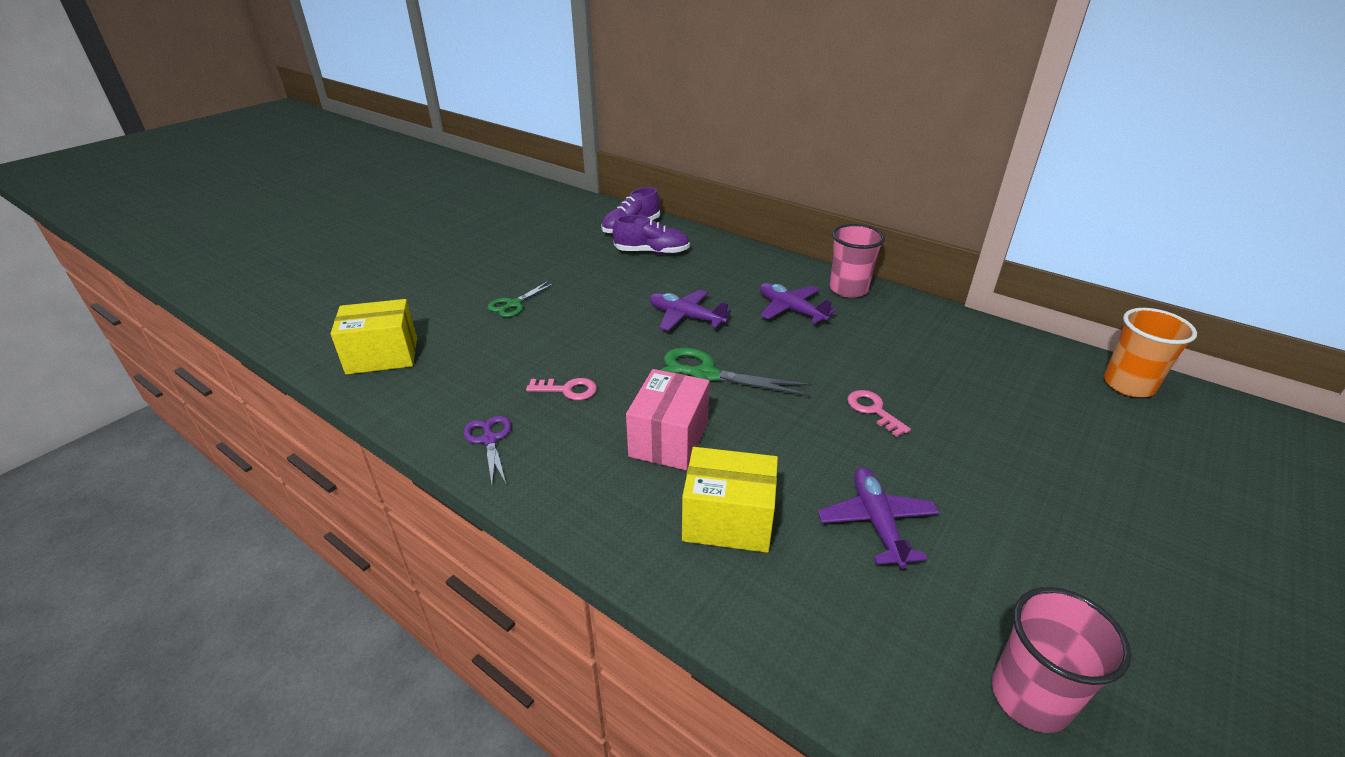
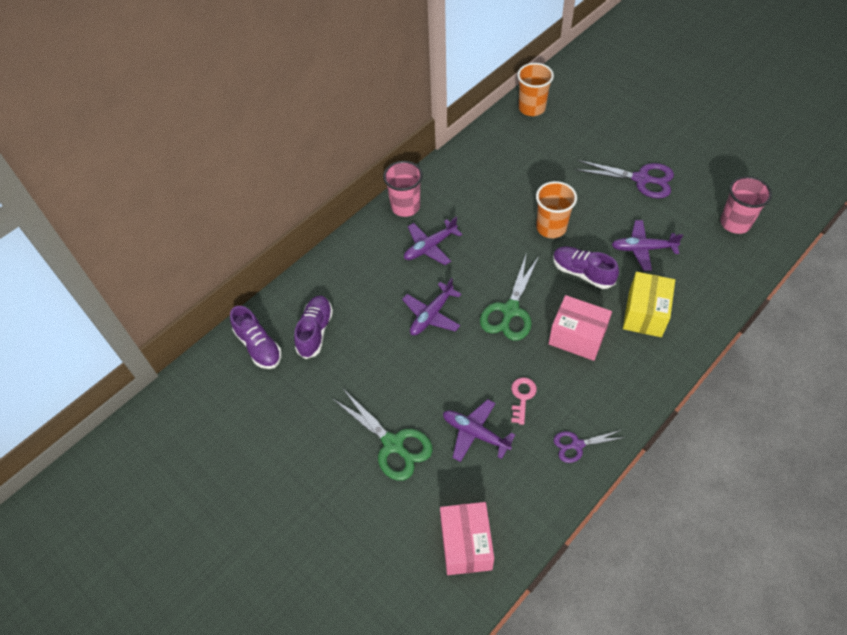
camera: 80 degrees left, 20 degrees up
yellow box [330,299,417,374] -> pink box [440,502,494,575]
green scissors [487,281,555,317] -> green scissors [333,389,433,481], size x1.70
pink key [847,390,911,437] -> orange cup [536,181,577,238]
none -> purple plane [443,399,515,462]
none -> purple shoe [553,247,619,289]
none -> purple scissors [575,160,674,198]

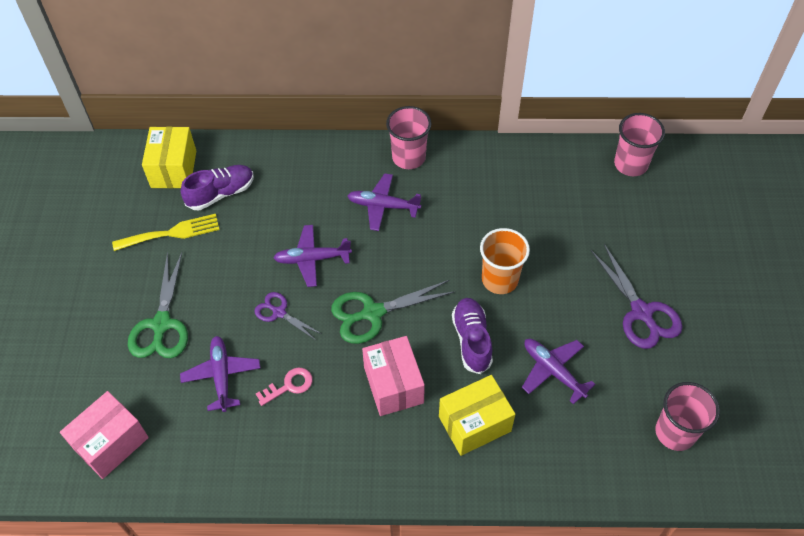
camera: 45 degrees right, 0 degrees up
purple shoe [230,306,282,369] -> yellow box [142,127,196,188]
orange cup [517,63,554,116] -> pink cup [614,113,665,176]
purple scissors [554,430,626,463] -> purple scissors moved to [254,292,322,340]
none -> yellow fork [112,214,220,251]

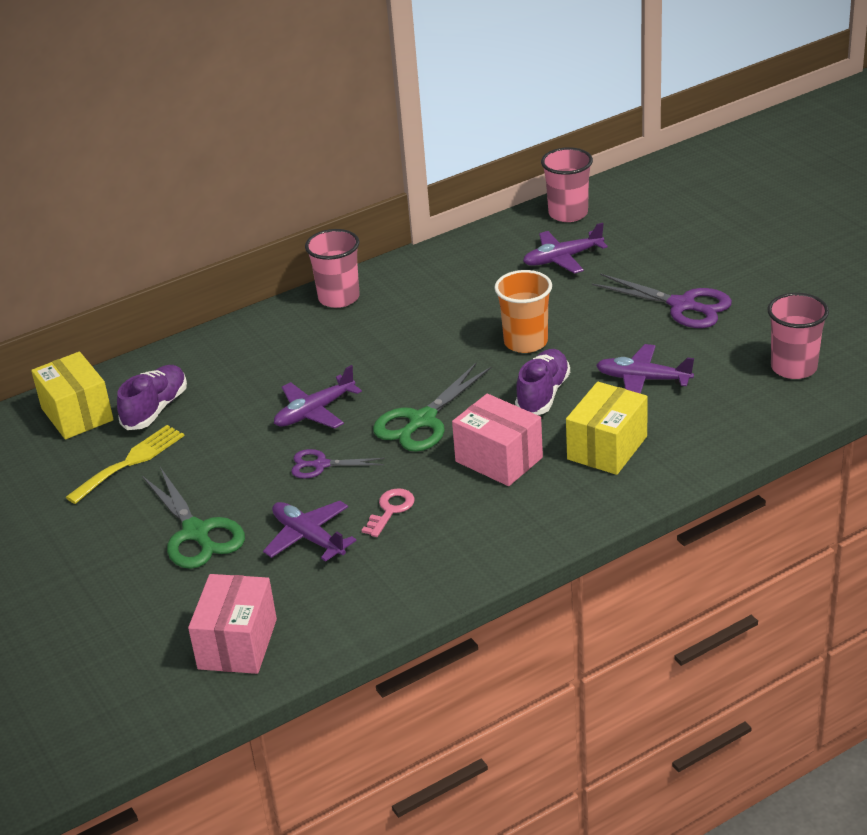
camera: 30 degrees left, 20 degrees down
purple plane [347,173,421,231] -> purple plane moved to [523,222,608,274]
purple shoe [452,298,493,374] -> purple shoe turned 60 degrees clockwise [515,349,570,415]

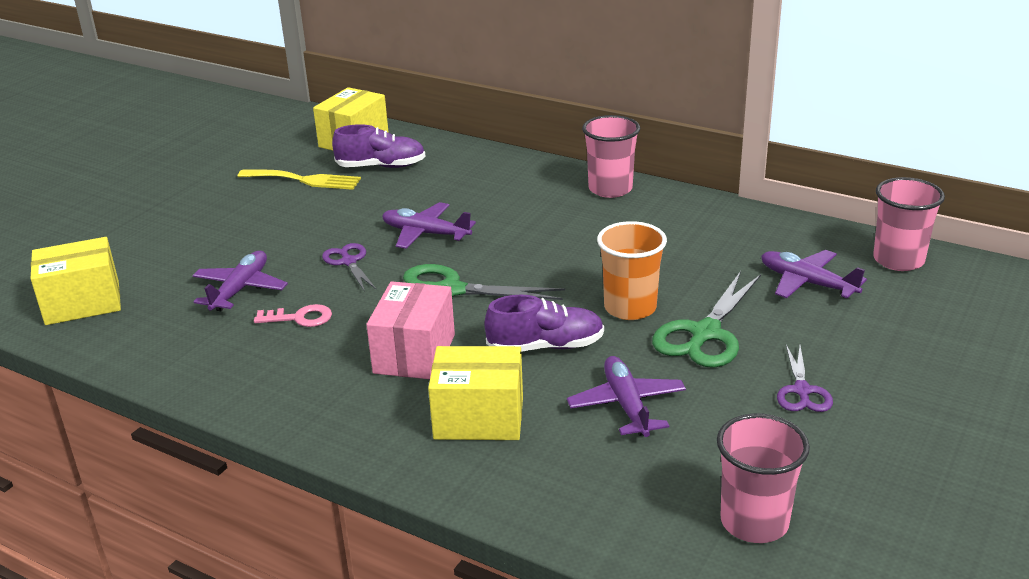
camera: 60 degrees right, 5 degrees down
green scissors [142,467,245,569] -> green scissors moved to [652,271,761,368]
pink box [188,574,277,674] -> yellow box [31,237,121,325]
purple scissors [592,273,732,328] -> purple scissors [777,345,833,412], size x0.59

